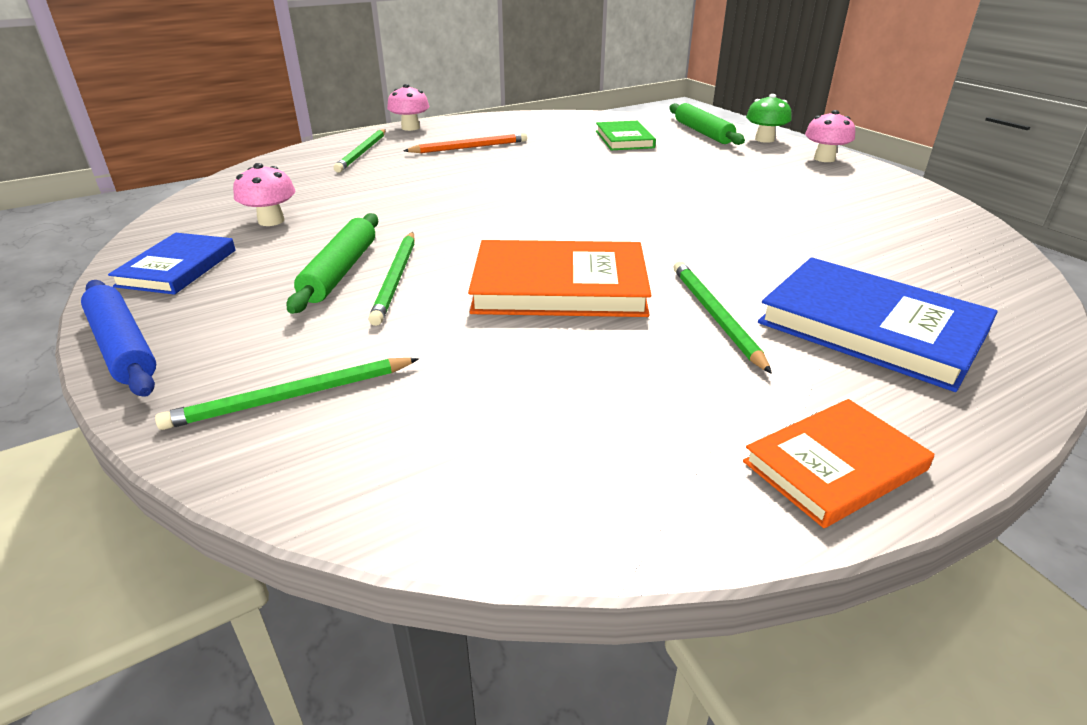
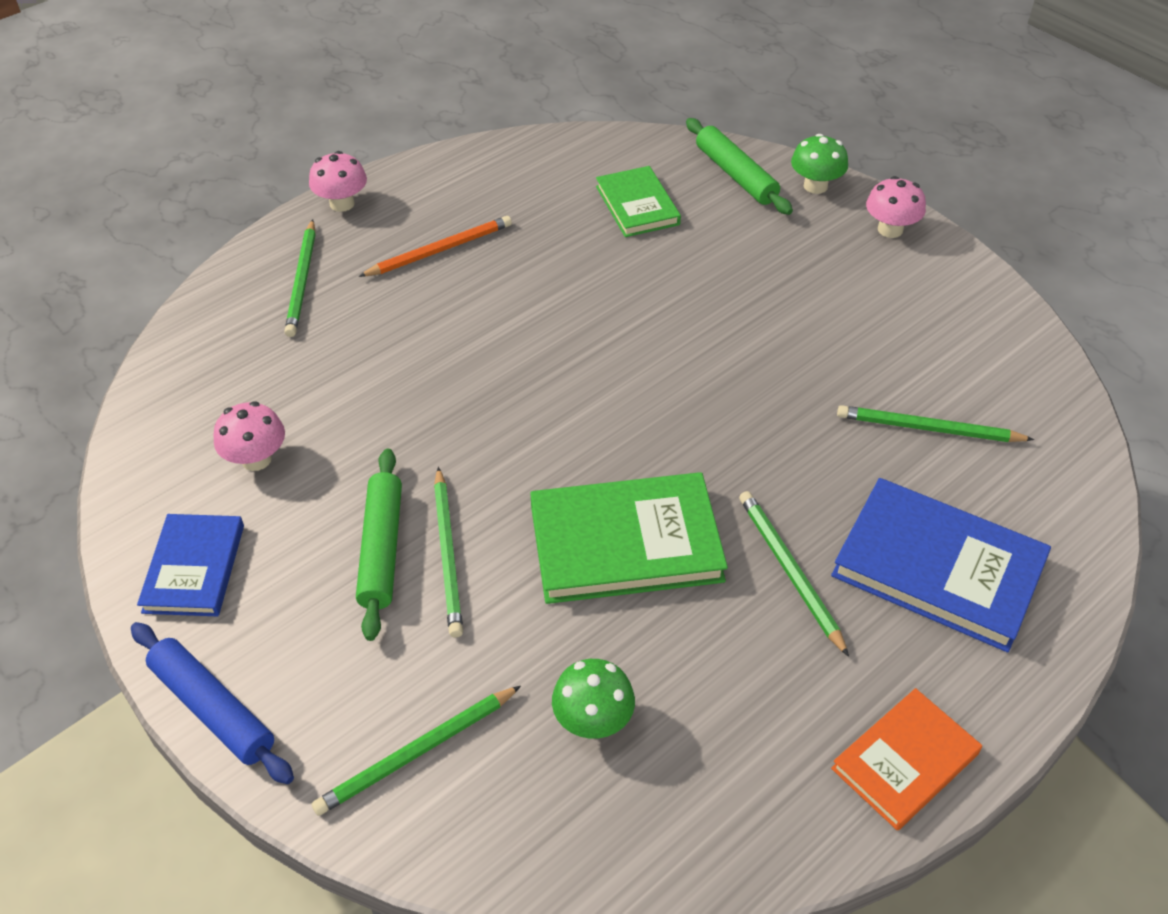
camera: 10 degrees left, 15 degrees up
orange book [468,240,652,317] -> green book [530,472,728,604]
none -> green mushroom [552,659,635,739]
none -> green pencil [837,405,1034,442]

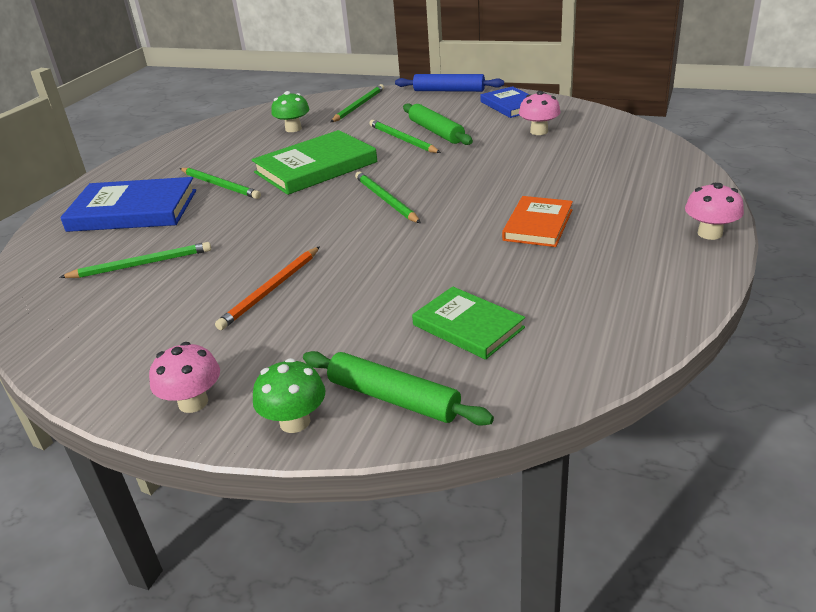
camera: 155 degrees right, 15 degrees down
green pencil [284,219,316,337] -> green pencil moved to [355,172,421,223]
orange pencil [358,216,512,277] -> orange pencil moved to [215,246,320,330]
orange book [831,688,982,831] -> orange book moved to [502,196,573,247]

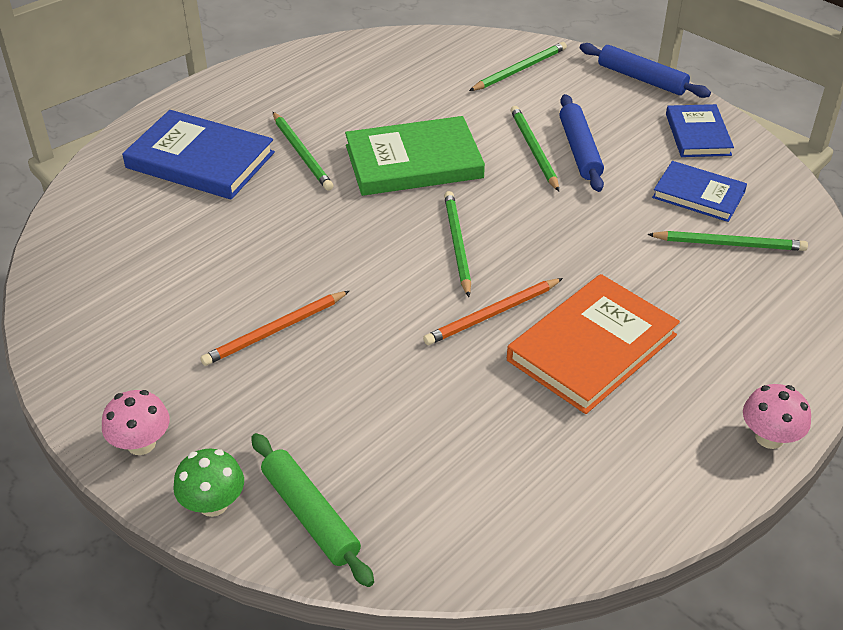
camera: 20 degrees right, 10 degrees up
green pencil [59,242,211,278] -> green pencil moved to [647,231,808,251]
green mushroom [271,91,309,132] -> none
green rolling pin [403,103,473,145] -> blue rolling pin [559,94,604,192]
green book [412,286,525,360] -> none
orange book [502,196,573,247] -> orange book [507,274,680,414], size x1.62
pink mushroom [519,91,561,135] -> blue book [652,161,747,222]
none -> orange pencil [423,278,563,345]

